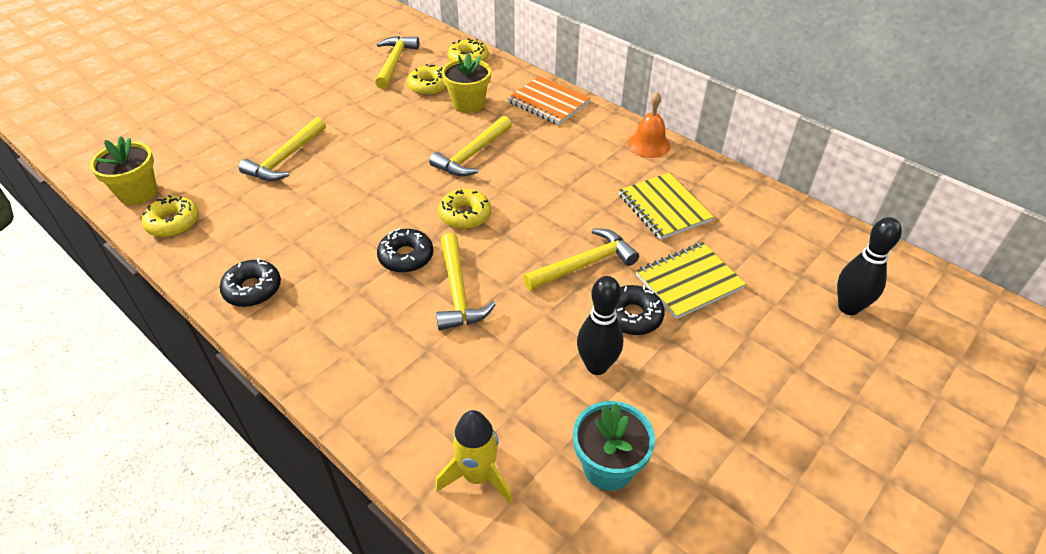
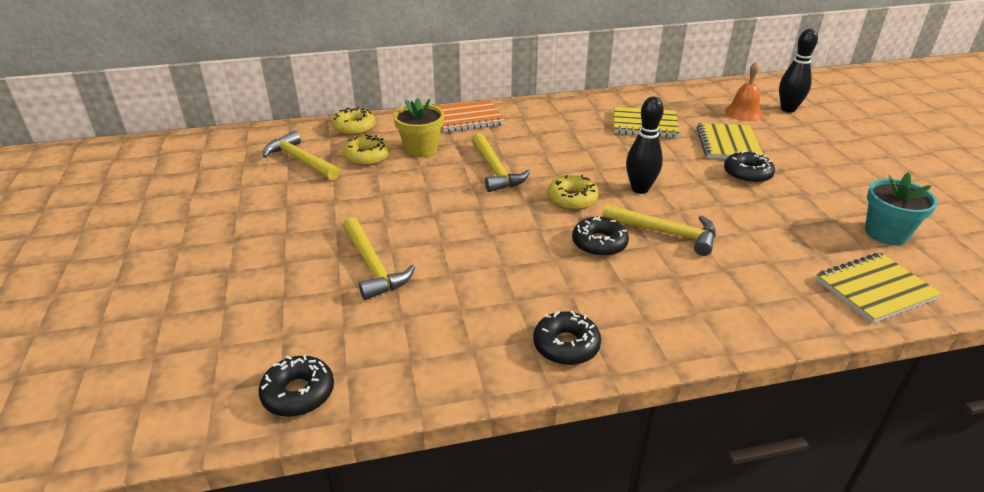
camera: 55 degrees left, 10 degrees down
yellow flower pot [90,136,157,205] -> black donut [258,355,334,417]
yellow donut [142,195,199,237] -> none
yellow rocket [435,410,512,504] -> yellow notebook [816,253,942,323]
yellow hammer [523,229,639,291] -> none
black bowling pin [577,276,623,375] -> black bowling pin moved to [626,97,664,194]
orange bell [628,92,671,158] -> orange bell moved to [725,62,763,121]

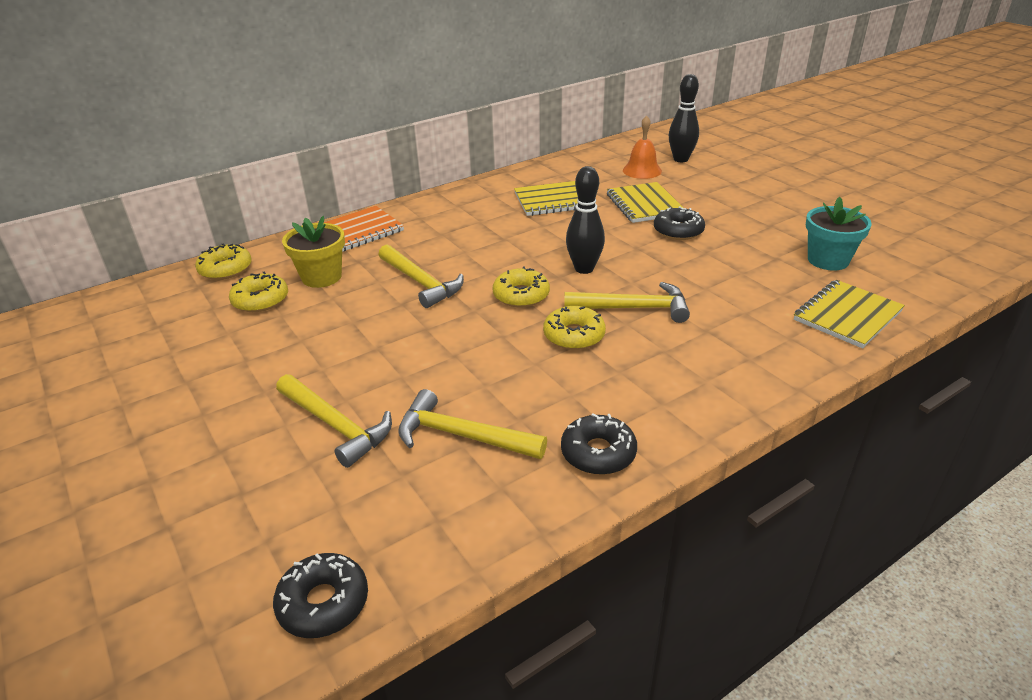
camera: 20 degrees left, 0 degrees up
yellow hammer [263,131,340,180] -> yellow hammer moved to [398,389,547,459]
black donut [572,217,629,257] -> yellow donut [543,306,606,350]

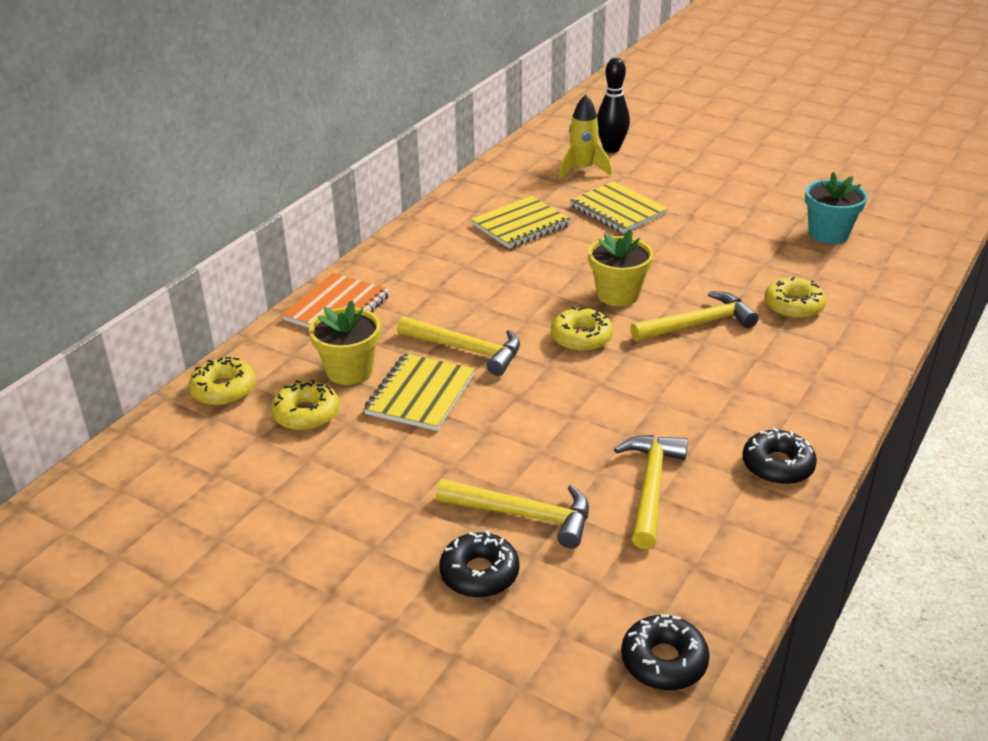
camera: 25 degrees left, 0 degrees up
yellow hammer [398,389,547,459] -> yellow hammer turned 105 degrees clockwise [614,435,688,549]
yellow donut [543,306,606,350] -> yellow donut moved to [764,277,826,319]
black bowling pin [566,166,605,274] -> yellow flower pot [588,229,653,306]
orange bell [623,115,662,179] -> yellow rocket [559,94,612,179]
black donut [654,206,705,240] -> black donut moved to [439,531,519,598]
yellow notebook [794,280,905,349] -> yellow notebook moved to [364,354,475,431]

